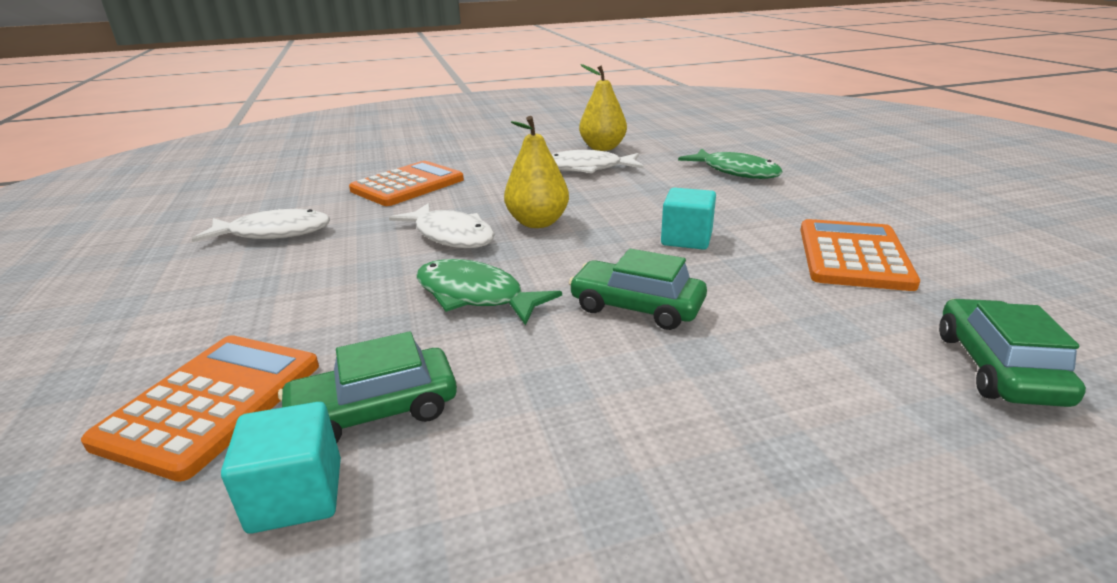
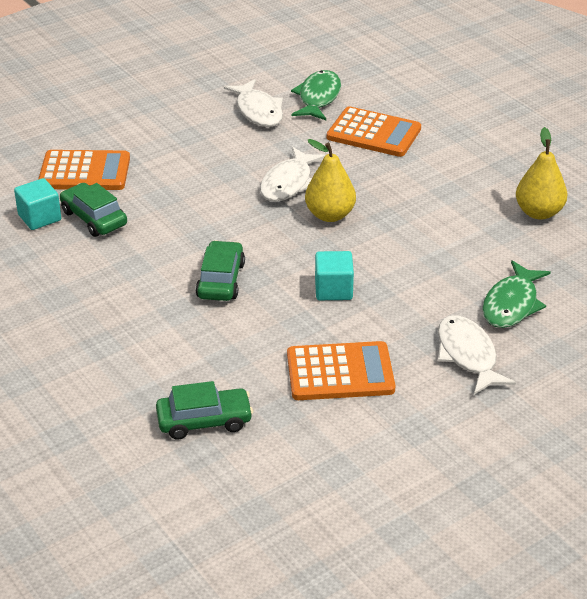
camera: 70 degrees right, 10 degrees up
green fish [417,259,562,325] -> green fish moved to [291,70,341,120]
white fish [551,150,643,173] -> white fish moved to [438,315,516,395]

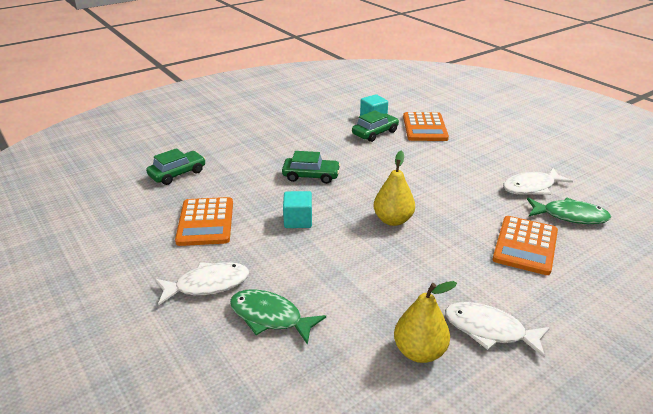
camera: 90 degrees right, 5 degrees down
green car [156,381,253,440] -> green car turned 120 degrees counterclockwise [146,148,206,185]
white fish [260,147,326,202] -> white fish moved to [445,302,550,358]

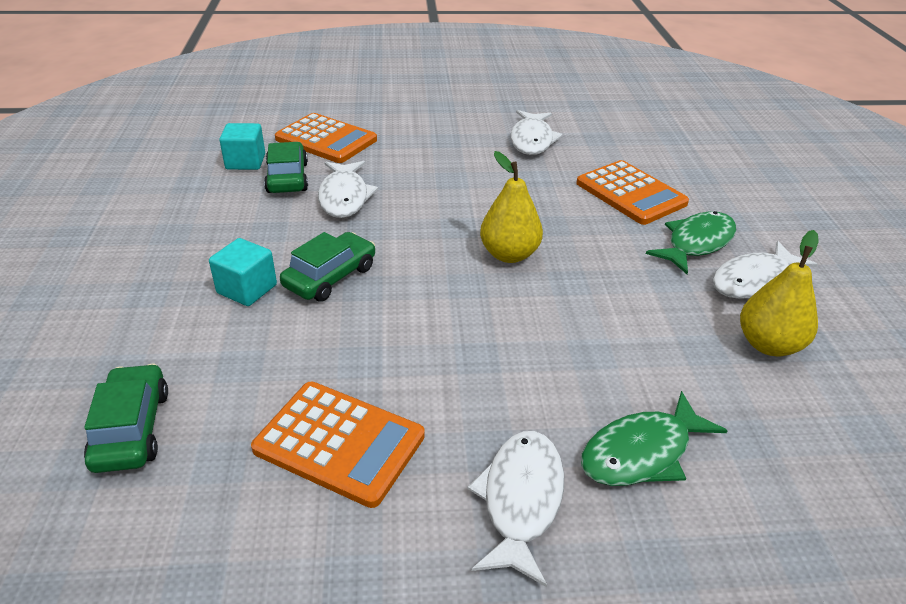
camera: 60 degrees left, 5 degrees up
turquoise cube [283,191,312,228] -> turquoise cube moved to [209,238,277,306]
green fish [527,198,611,224] -> green fish moved to [646,211,736,274]
none -> white fish [318,161,378,218]

